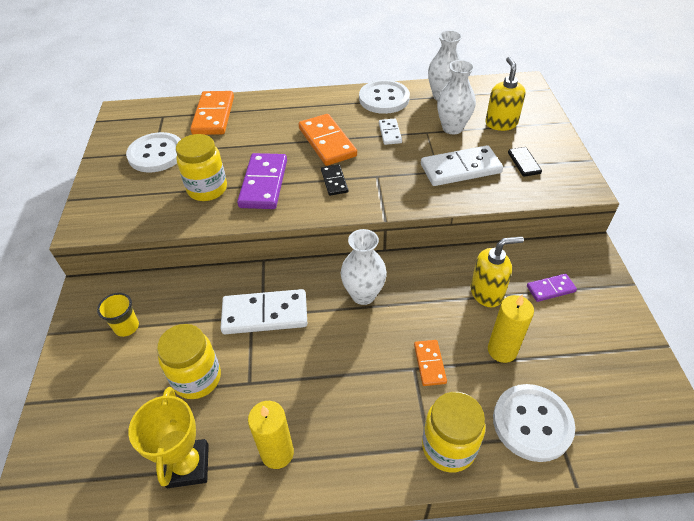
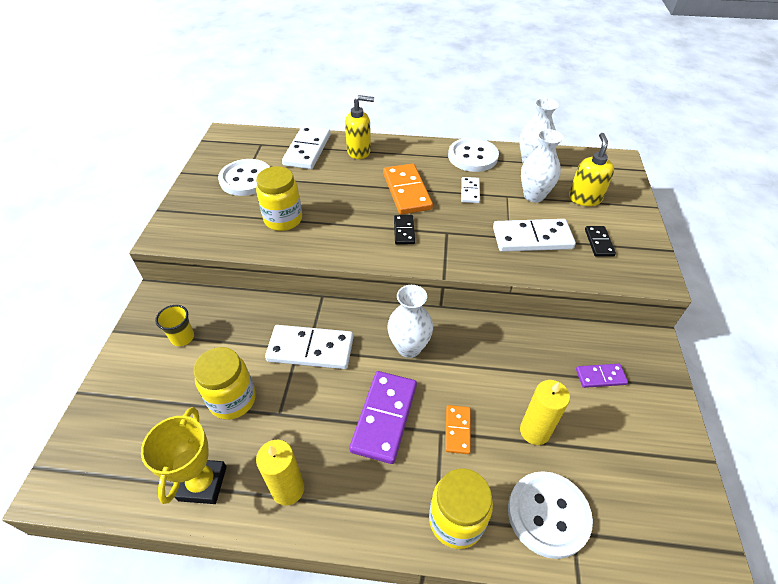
camera: 10 degrees right, 0 degrees up
orange domino [190,91,234,135] -> white domino [282,126,331,169]
purple domino [237,153,287,209] -> purple domino moved to [349,371,417,464]
yellow soap dispenser [471,236,524,307] -> yellow soap dispenser moved to [345,95,374,159]

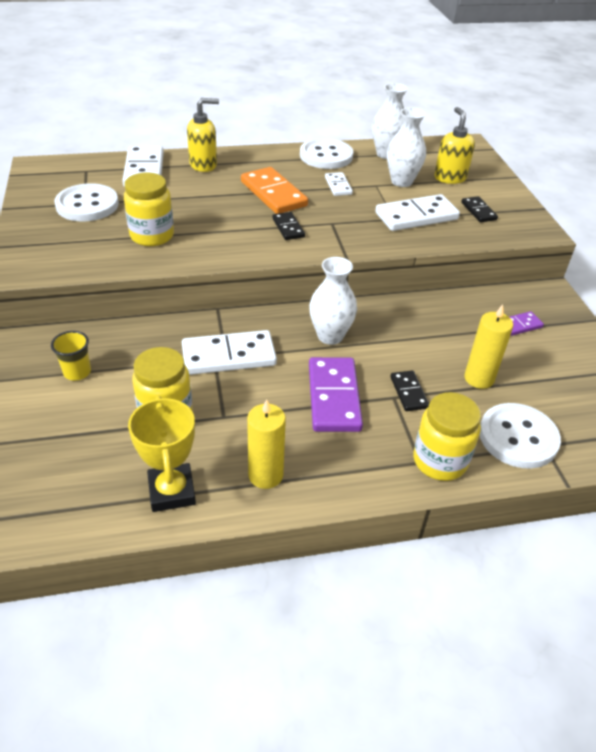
camera: 20 degrees left, 5 degrees down
orange domino [445,405,471,454] -> black domino [390,370,429,411]

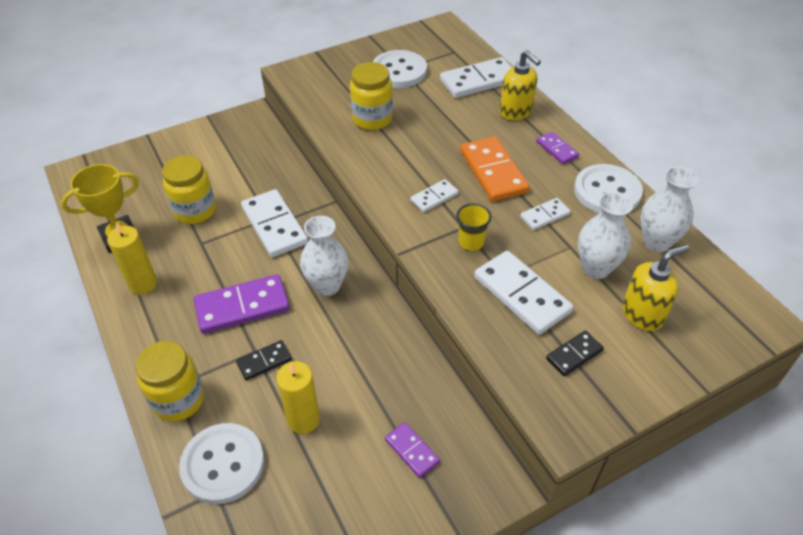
camera: 75 degrees right, 5 degrees up
yellow cup [51,331,91,380] -> yellow cup moved to [457,203,492,251]
orange domino [241,167,308,214] -> orange domino turned 60 degrees counterclockwise [460,137,529,202]
black domino [272,212,305,240] -> white domino [411,179,459,212]
none -> purple domino [536,132,579,164]

